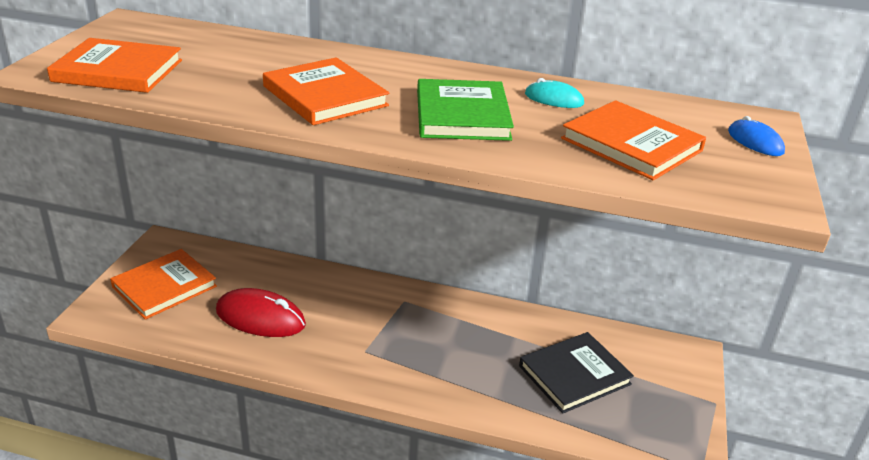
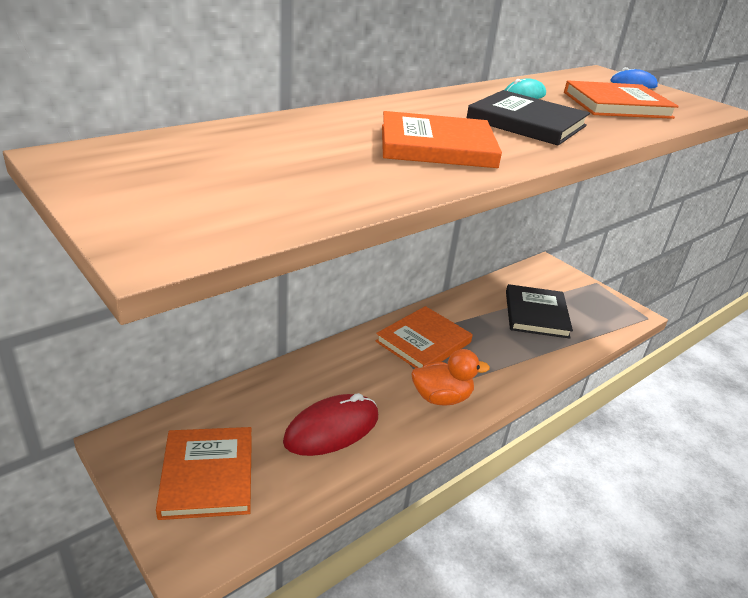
camera: 55 degrees left, 0 degrees up
orange book [47,38,182,93] -> orange book moved to [376,306,473,368]
green book [417,79,514,141] -> black book [467,90,590,146]
none -> orange duck [411,349,490,406]

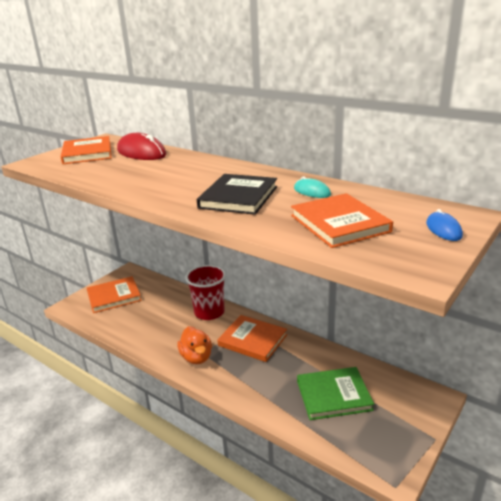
camera: 80 degrees right, 5 degrees down
red mouse [283,393,378,456] -> red mouse moved to [117,133,167,160]
orange book [382,111,502,168] -> orange book moved to [61,136,111,164]
black book [506,284,573,339] -> green book [297,367,374,420]
none -> red cup [185,265,226,320]

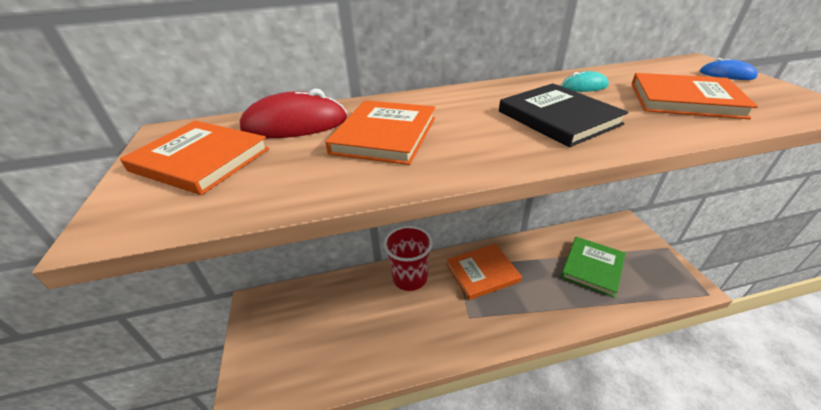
camera: 50 degrees left, 10 degrees up
orange book [87,276,142,313] -> orange book moved to [325,100,435,165]
orange duck [177,326,212,364] -> none

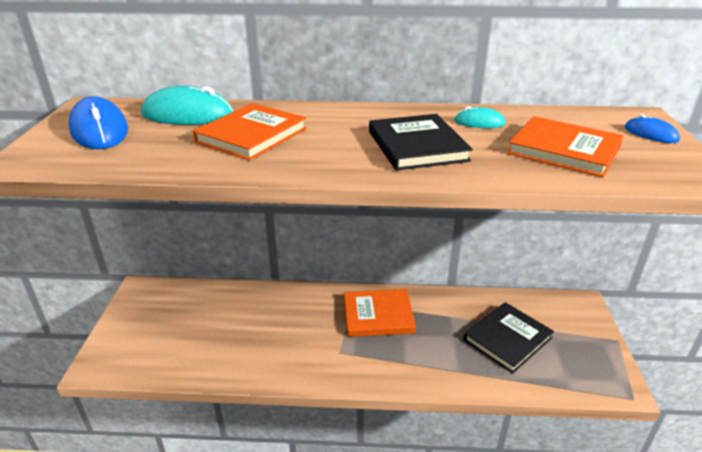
camera: 15 degrees right, 5 degrees down
orange book [120,121,269,195] -> blue mouse [69,96,128,149]
red mouse [240,88,347,138] -> turquoise mouse [141,86,233,125]
red cup [384,226,433,291] -> none
green book [561,237,626,298] -> black book [464,302,554,374]

